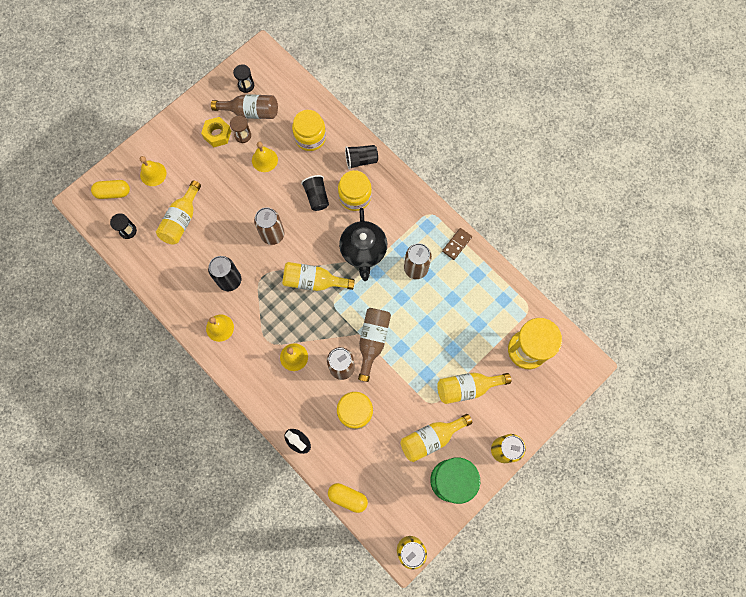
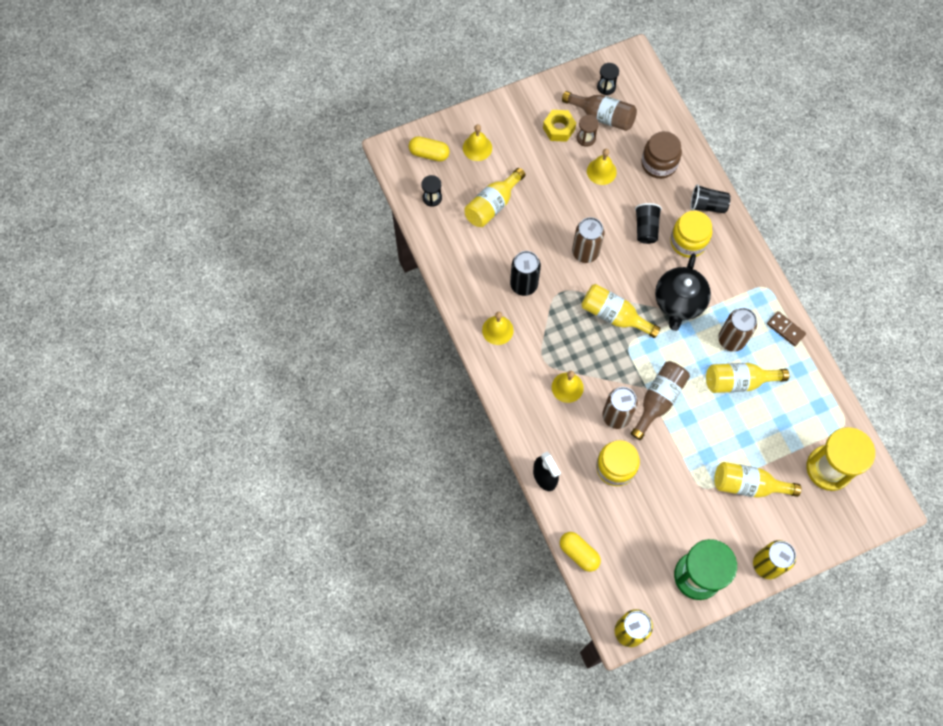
camera: 20 degrees right, 5 degrees down
yellow jar [292,110,326,151] -> brown jar [641,131,682,179]
yellow bottle [401,414,472,462] -> yellow bottle moved to [706,363,789,393]
brown domino [442,228,472,260] -> brown domino turned 75 degrees clockwise [767,311,806,346]

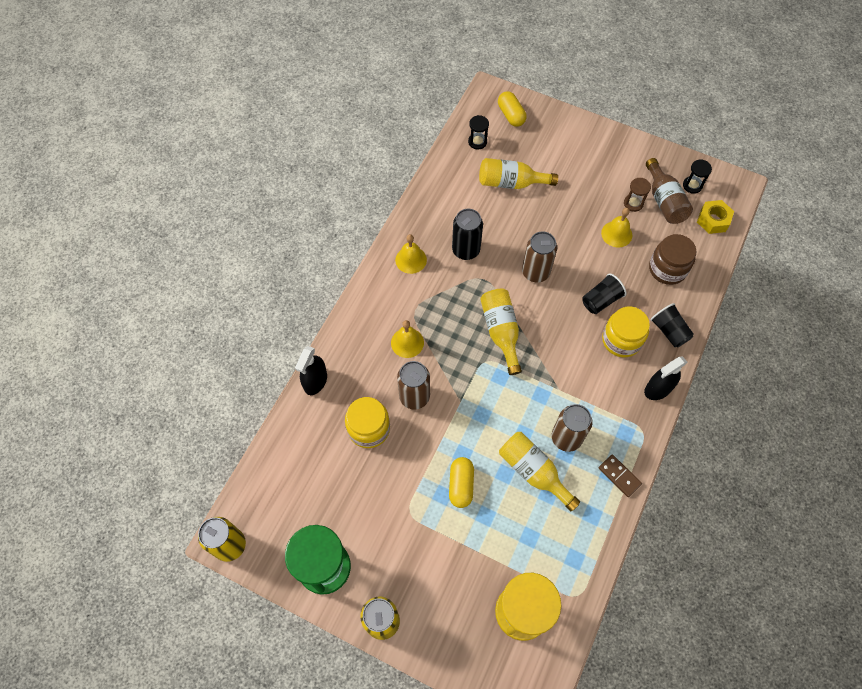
camera: 50 degrees right, 5 degrees down
yellow bell [463,124,492,161] -> none
yellow nut [543,110,576,142] -> yellow nut moved to [697,200,734,234]
yellow capsule [560,532,601,572] -> yellow capsule moved to [449,457,474,508]
brown bottle [631,361,690,440] -> none
black teapot [655,254,711,331] -> none
yellow bottle [714,462,801,498] -> none
brown domino [767,311,806,346] -> brown domino turned 45 degrees counterclockwise [598,455,642,497]
none -> black spray bottle [644,357,687,400]

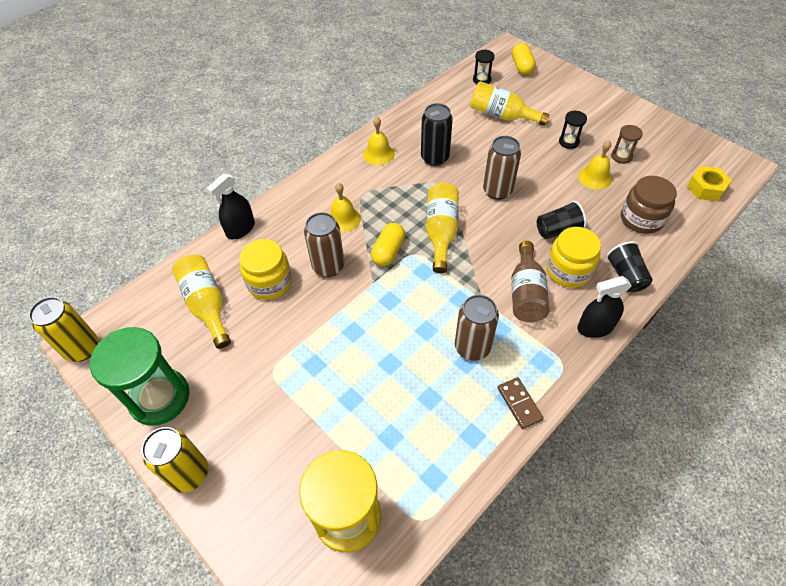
camera: 20 degrees right, 10 degrees down
yellow capsule [449,457,474,508] -> yellow capsule moved to [371,223,405,266]
yellow bottle [499,432,580,511] -> yellow bottle moved to [172,254,231,349]
brown bottle [646,158,693,224] -> brown bottle moved to [511,241,550,323]
black hourglass [683,159,712,194] -> black hourglass moved to [559,111,587,149]

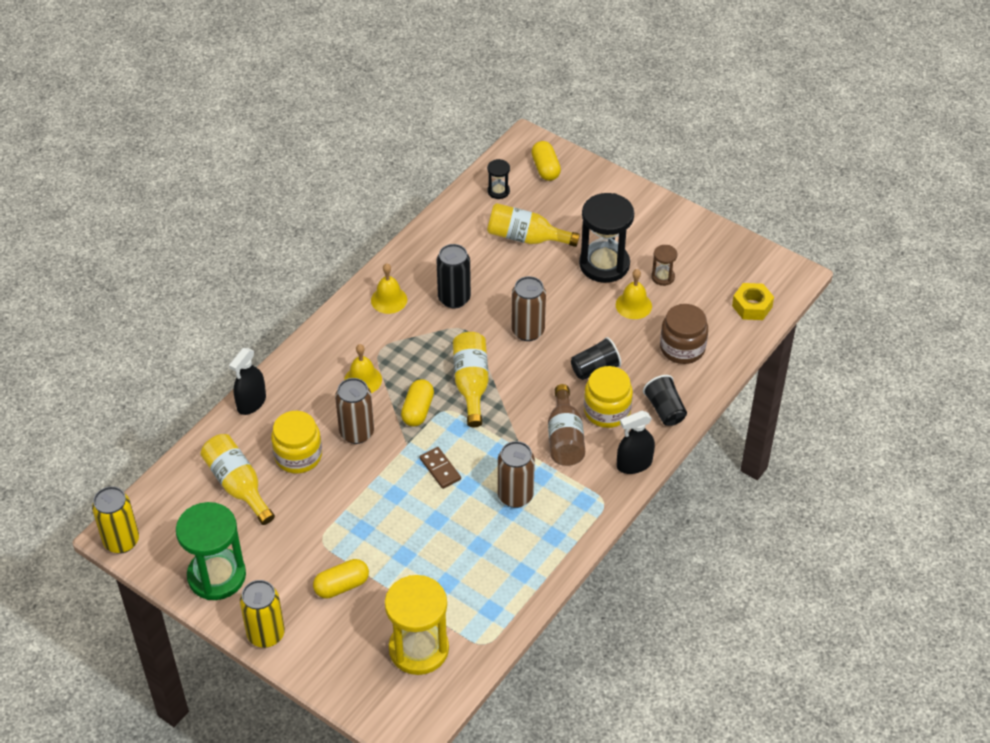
camera: 10 degrees left, 5 degrees down
brown domino [497,377,544,429] -> brown domino moved to [420,447,461,489]
black hourglass [559,111,587,149] -> black hourglass [579,193,634,283], size x2.17
none -> yellow capsule [313,559,369,599]

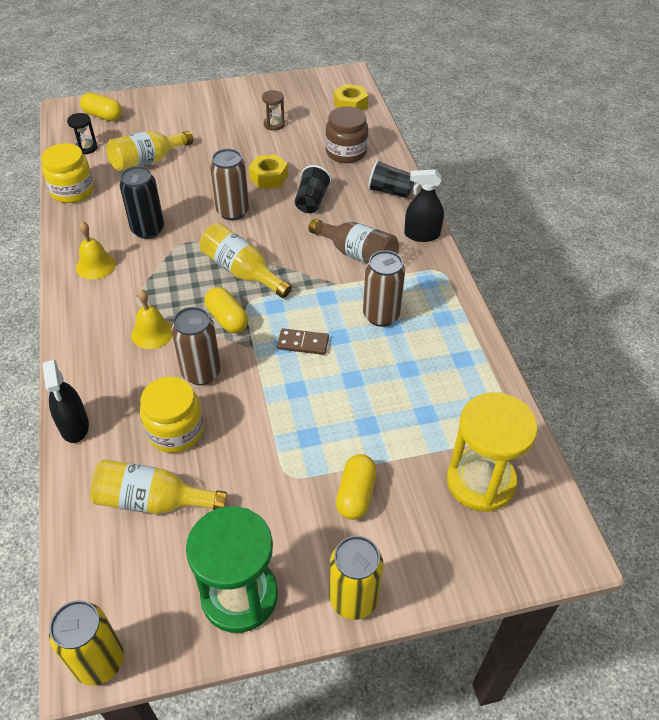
camera: 50 degrees left, 0 degrees up
black hourglass [579,193,634,283] -> none
yellow jar [584,366,633,428] -> yellow jar moved to [41,143,94,203]
yellow bell [616,269,652,319] -> none
black spray bottle [617,411,655,474] -> black spray bottle turned 75 degrees clockwise [404,170,444,242]
none -> yellow nut [249,154,288,189]

